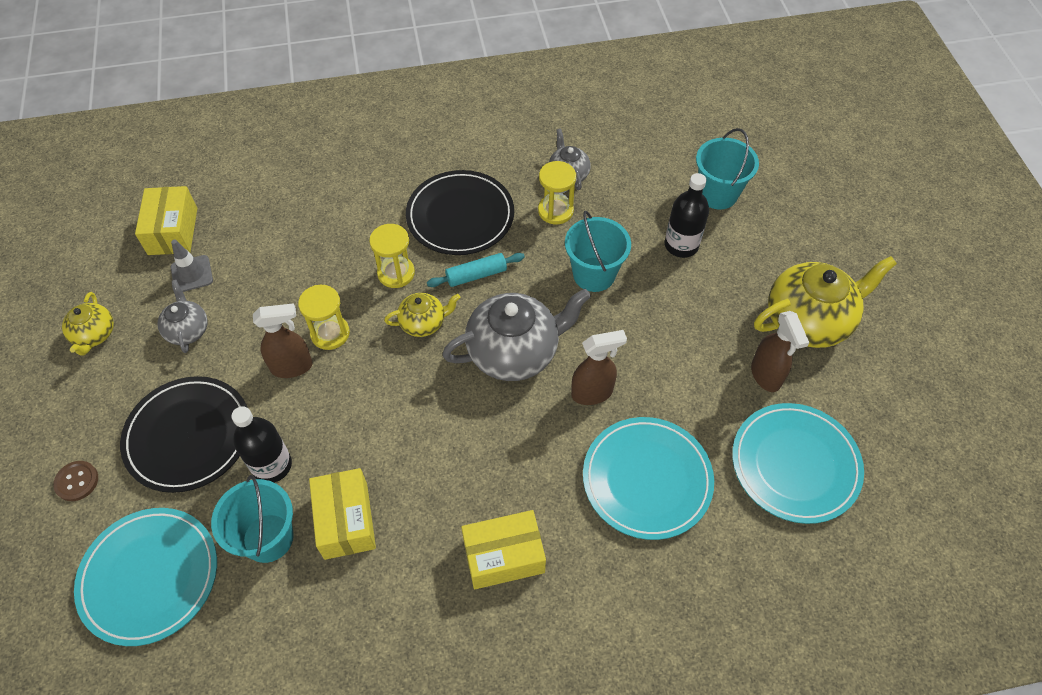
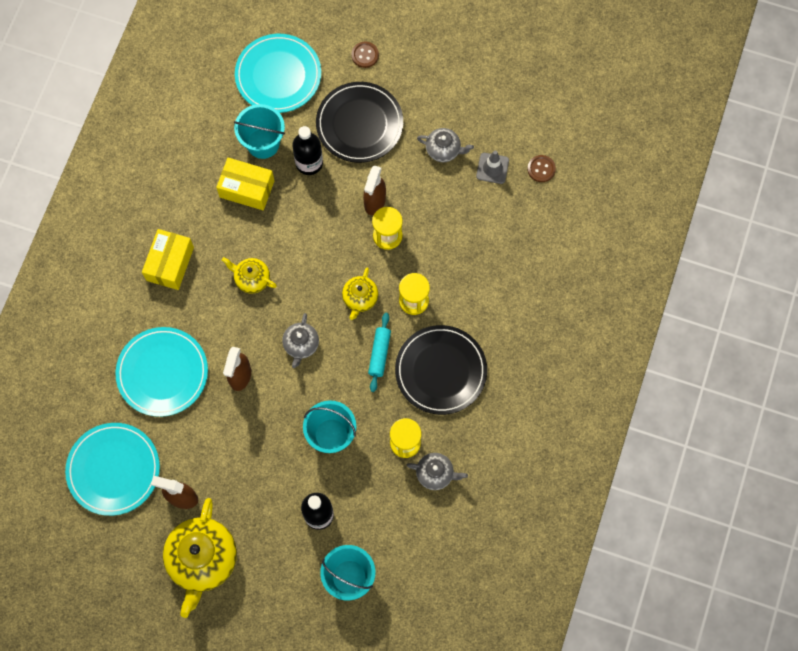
camera: 120 degrees right, 15 degrees up
yellow teapot [62,292,114,356] -> yellow teapot moved to [222,257,277,294]
yellow box [135,186,197,255] -> brown button [527,155,556,182]
grey teapot [442,289,591,381] -> grey teapot [282,313,319,368], size x0.52

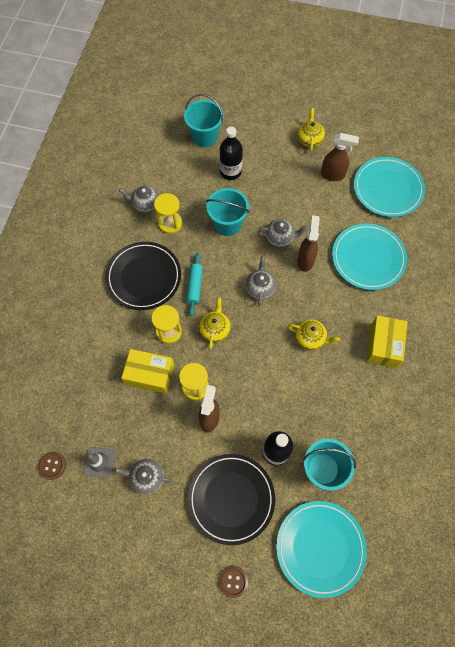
camera: 175 degrees right, 5 degrees down
yellow teapot [163,498,237,618] -> yellow teapot [297,108,325,152], size x0.52
yellow box [216,158,274,210] -> yellow box moved to [121,349,174,394]
none -> grey teapot [258,219,308,247]

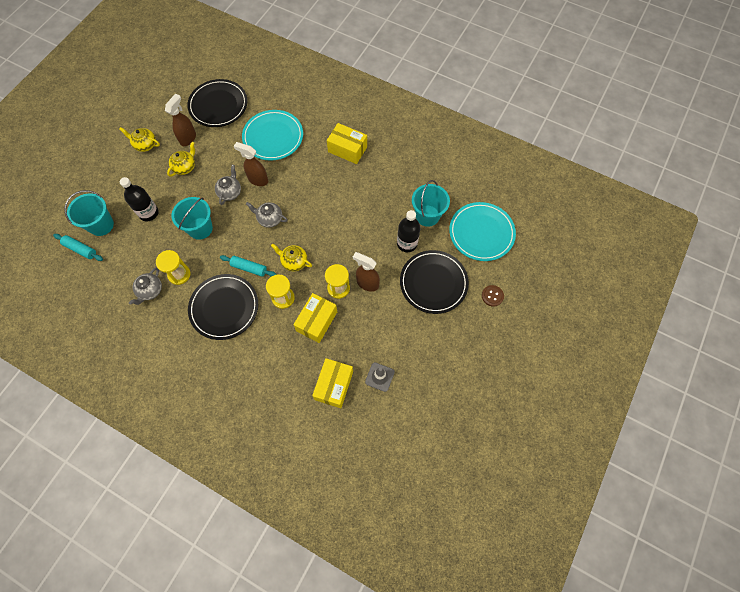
camera: 75 degrees left, 0 degrees up
brown button [38,452,66,480] -> none
grey teapot [114,459,173,495] -> none
yellow teapot [288,319,340,350] -> yellow teapot moved to [167,142,195,177]
turquoise plate [354,157,425,217] -> black plate [187,79,247,127]
none -> turquoise rolling pin [53,234,103,261]
none -> yellow box [312,358,353,408]

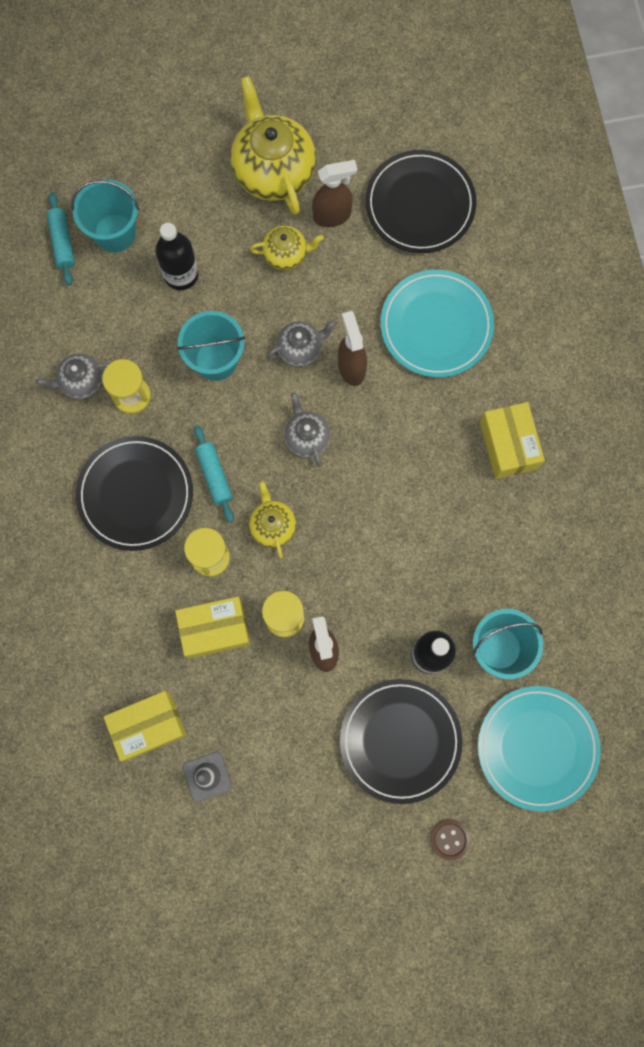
camera: 50 degrees right, 10 degrees up
yellow teapot [119,127,160,152] -> yellow teapot [230,76,316,215], size x1.91

